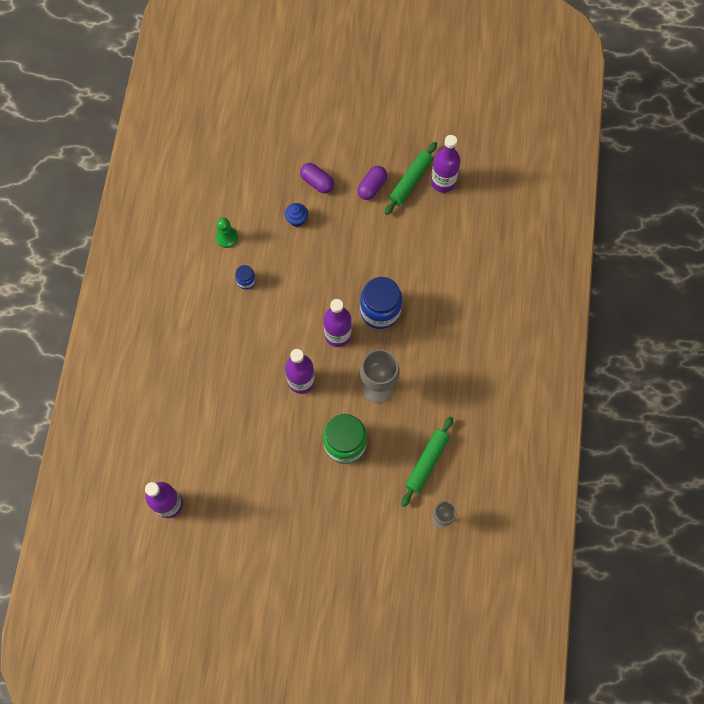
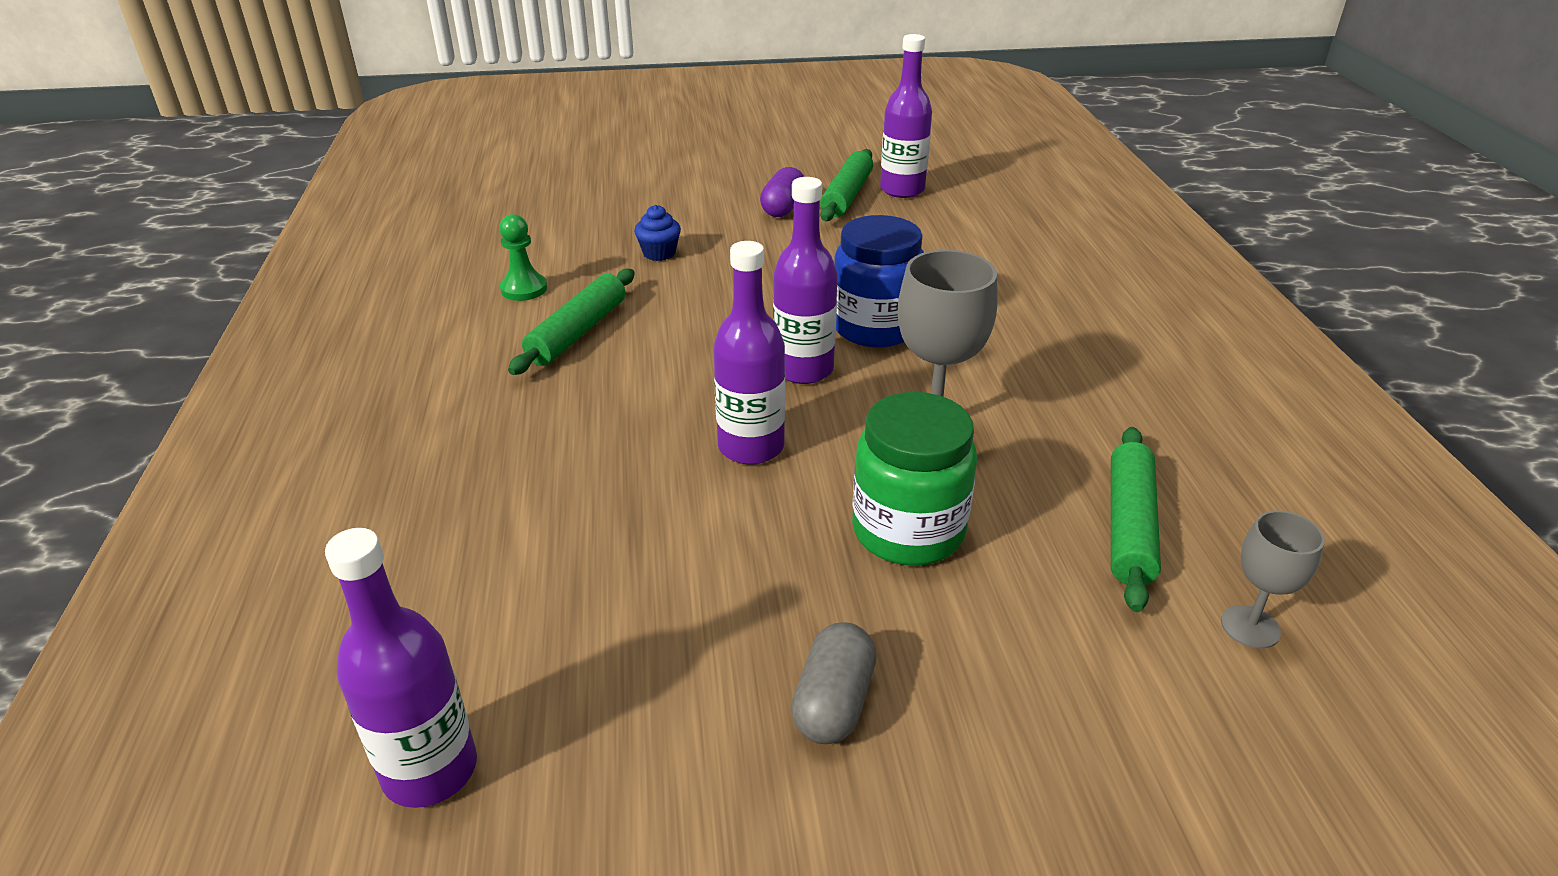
camera: 15 degrees left, 35 degrees down
blue jar [235,265,256,290] -> green rolling pin [508,269,635,375]
purple capsule [300,163,334,193] -> none
none -> grey capsule [791,622,877,744]

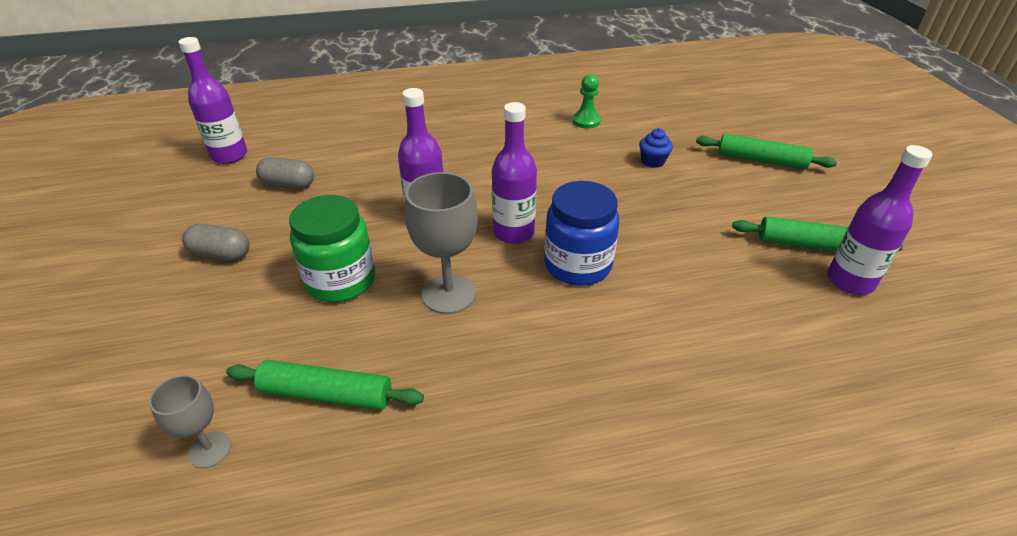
camera: 85 degrees right, 5 degrees up
green rolling pin [508,269,635,375] -> green rolling pin moved to [696,133,837,170]
purple capsule [760,167,804,217] -> none
none -> grey capsule [256,157,314,189]

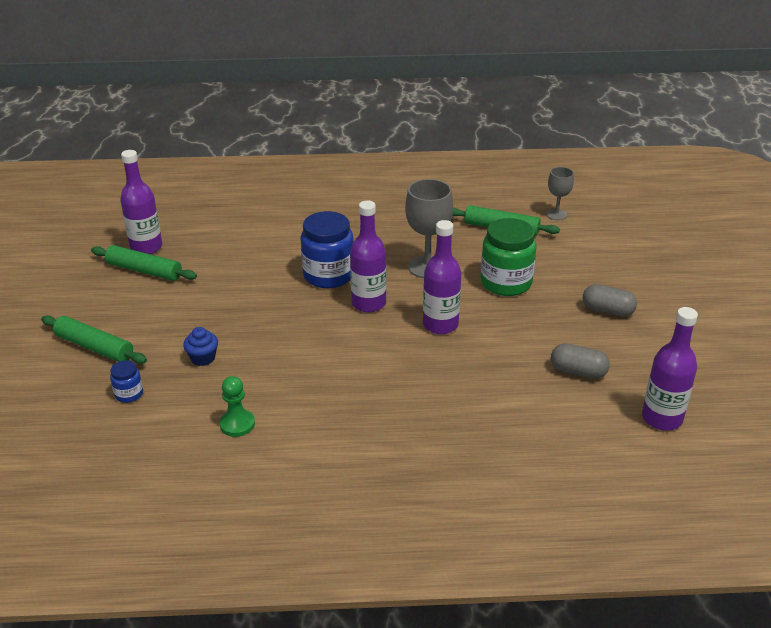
camera: 170 degrees left, 5 degrees down
none -> blue jar [110,360,143,403]

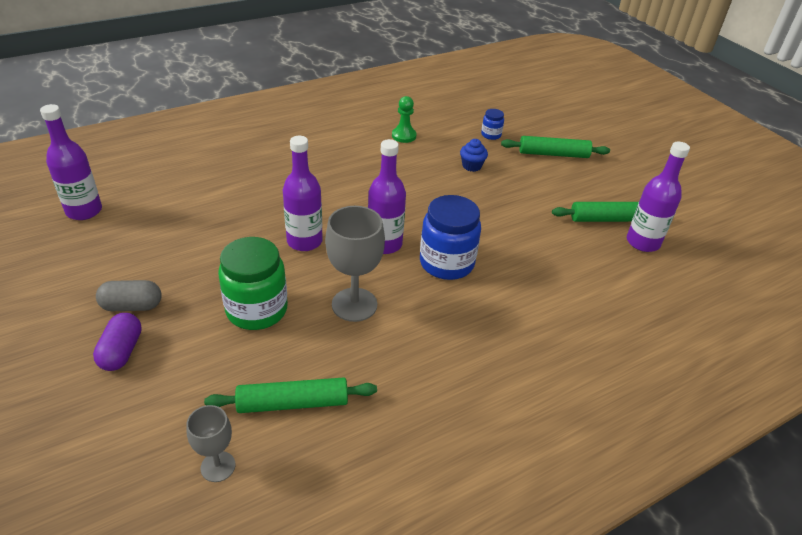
camera: 150 degrees right, 5 degrees up
grey capsule [551,343,610,379] -> none
none -> purple capsule [93,313,142,371]

